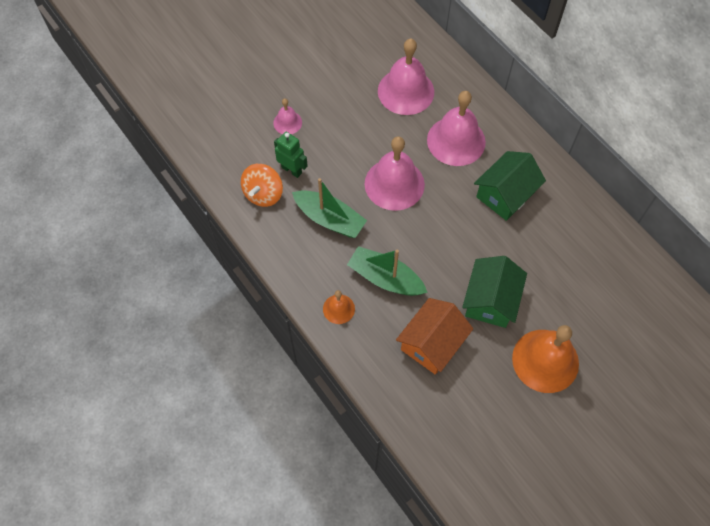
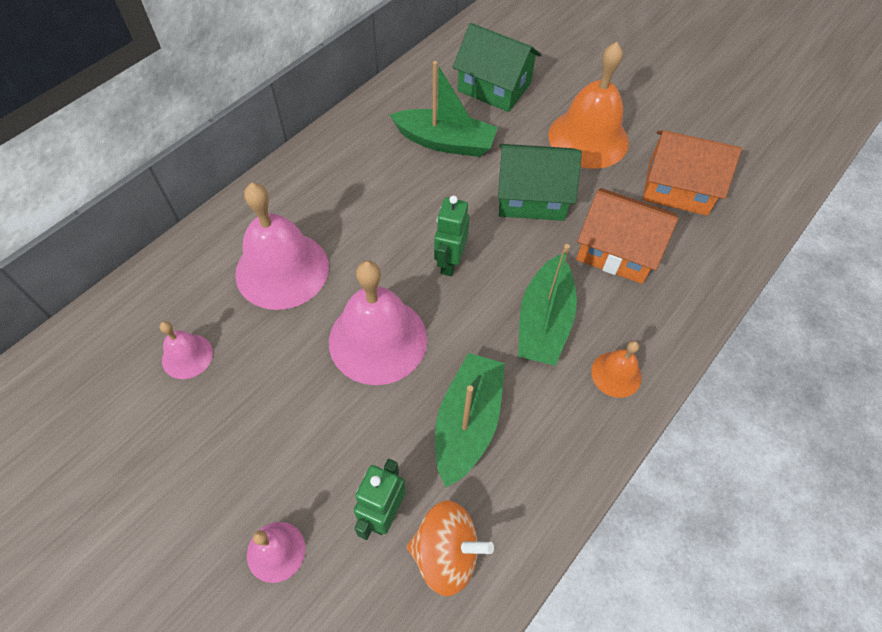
camera: 105 degrees left, 5 degrees down
pink bell [378,38,434,115] -> pink bell [160,321,213,379], size x0.50
green house [474,151,546,221] -> green house moved to [453,23,541,112]
none -> green boat [390,61,498,157]
none -> green robot [434,196,470,276]
none -> orange house [643,130,742,216]

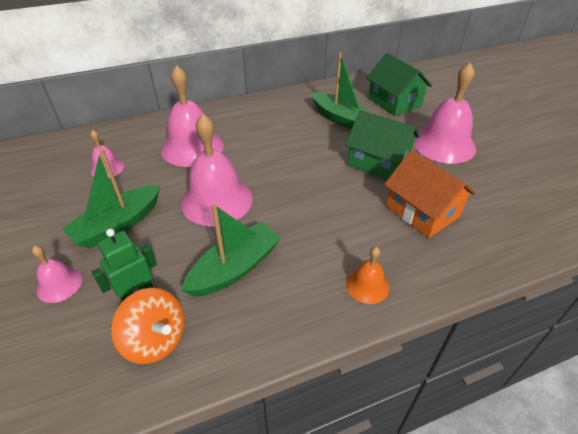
camera: 30 degrees right, 15 degrees down
green robot [434,196,470,276] -> none
green boat [518,244,577,366] -> green boat moved to [62,149,160,249]
orange bell [548,42,629,169] -> pink bell [413,63,476,164]
orange house [643,130,742,216] -> none

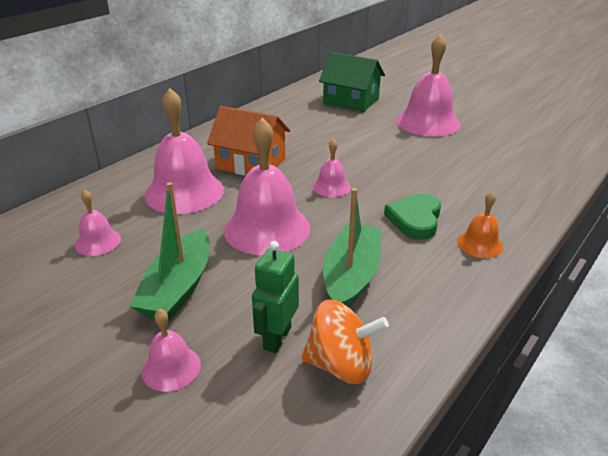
camera: 30 degrees left, 10 degrees down
green boat [311,53,374,129] -> none
green house [345,110,420,180] -> none
orange house [384,150,476,238] -> orange house moved to [207,106,290,176]
none -> pink bell [313,139,351,197]
none -> green heart [384,193,441,240]

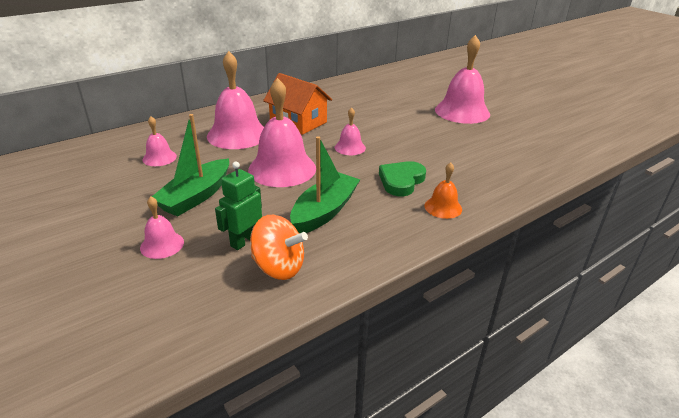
camera: 15 degrees right, 0 degrees up
green house [319,52,385,112] -> none

